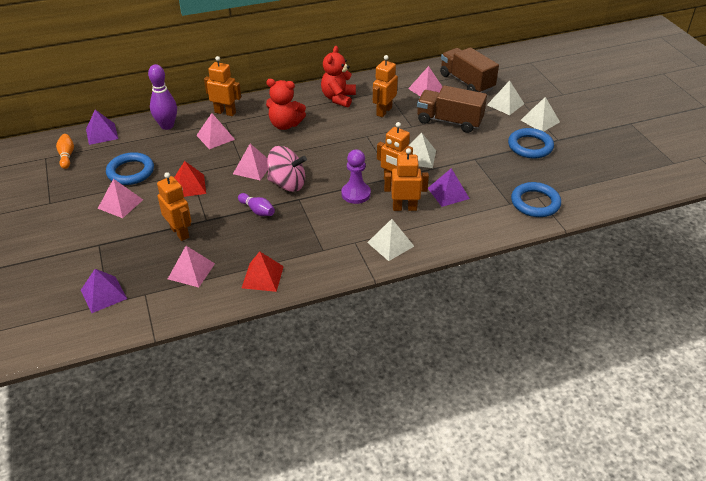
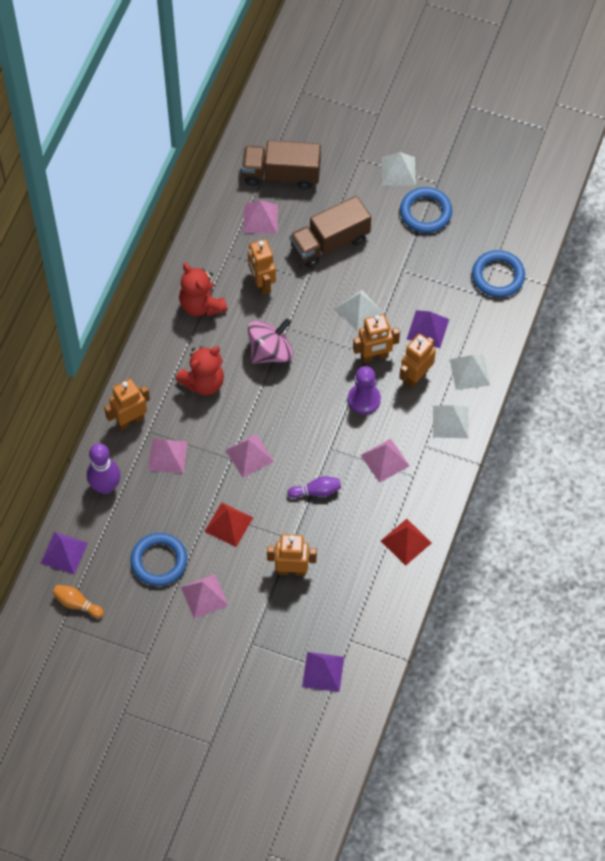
camera: 50 degrees left, 20 degrees up
pink pyramid [168,246,215,287] -> pink pyramid moved to [361,439,409,483]
pink spinning top [267,146,307,192] -> pink spinning top moved to [248,318,294,364]
white pyramid [487,80,524,115] -> white pyramid moved to [450,355,490,390]

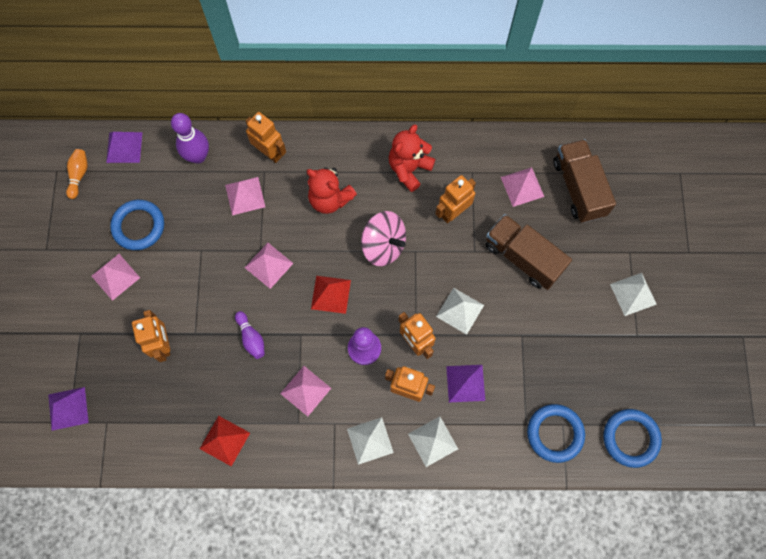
camera: 70 degrees right, 10 degrees up
red pyramid [204,502,253,547] -> red pyramid moved to [311,276,351,314]
blue ring [400,187,452,233] -> blue ring moved to [603,409,662,468]

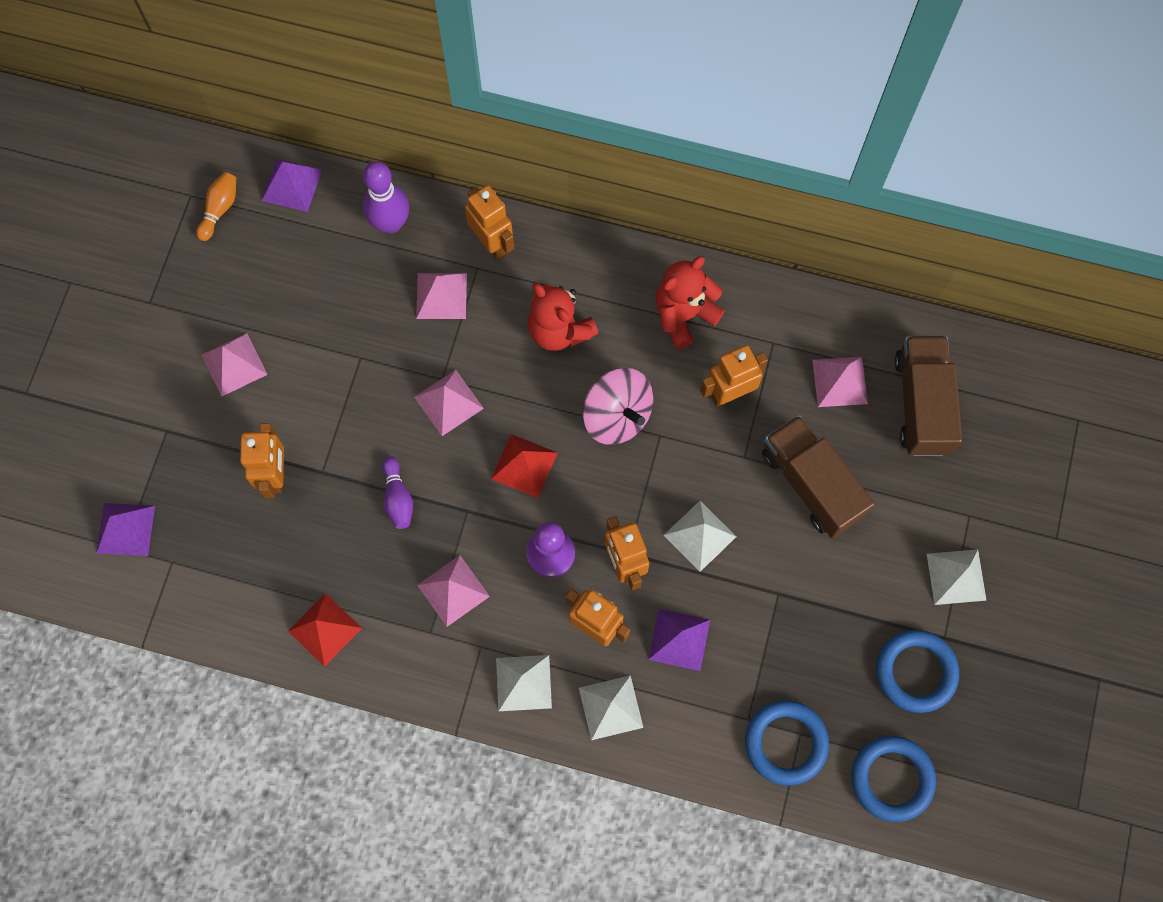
camera: 15 degrees right, 0 degrees up
blue ring [110,200,164,250] -> blue ring moved to [876,630,959,713]

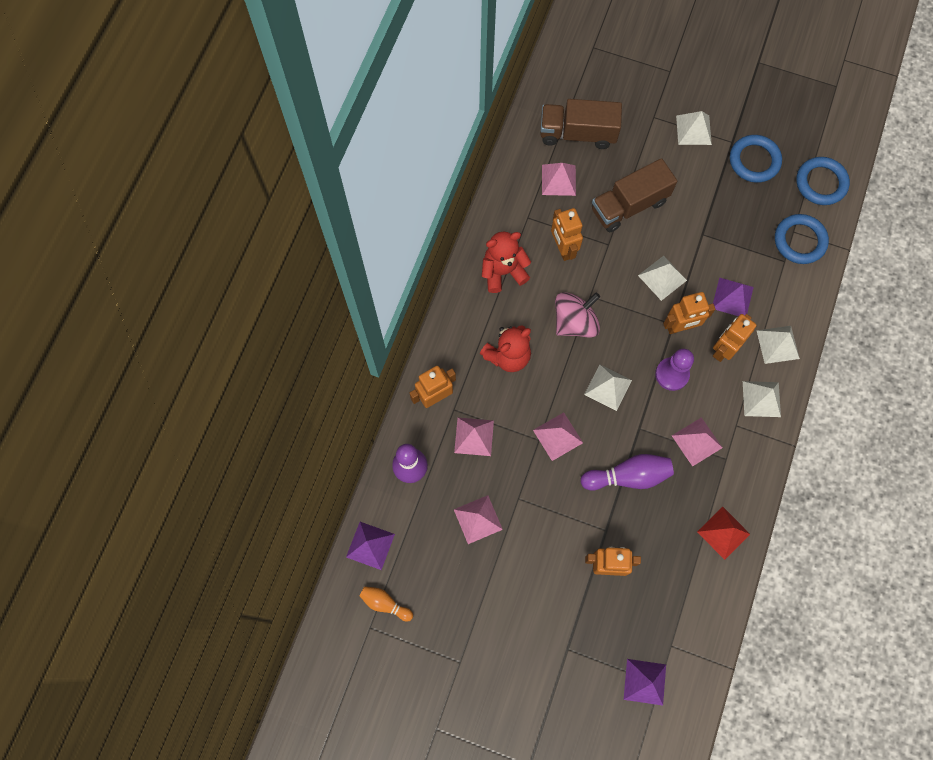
camera: 85 degrees left, 0 degrees up
pink pyramid [202,333,268,397] -> pink pyramid moved to [454,495,503,544]
purple bowling pin [382,456,413,529] -> purple bowling pin [581,454,674,491], size x1.64
red pyramid [491,434,558,498] -> white pyramid [584,364,632,411]
red teddy bear [656,256,724,349] -> red teddy bear turned 105 degrees clockwise [482,232,531,293]

